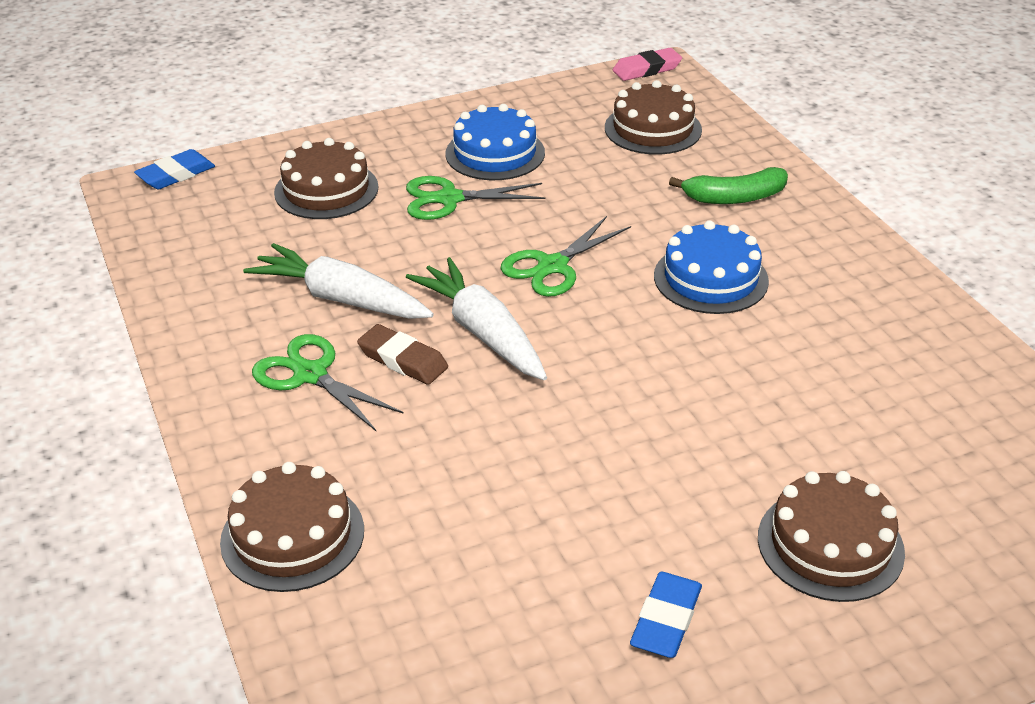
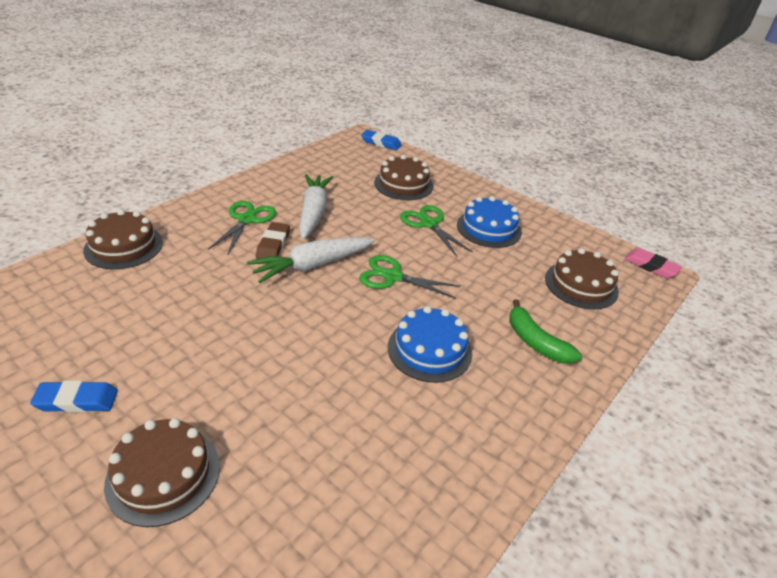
camera: 60 degrees right, 0 degrees up
white carrot [406,257,547,380] -> white carrot turned 150 degrees counterclockwise [247,237,375,283]

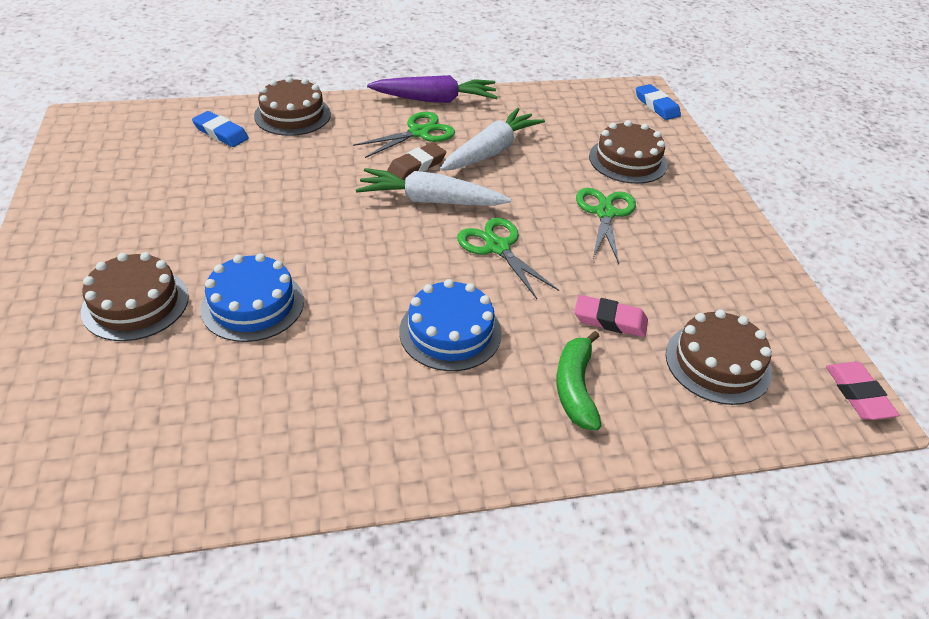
camera: 40 degrees right, 5 degrees up
blue eraser [30,381,118,412] -> blue eraser moved to [192,111,249,147]
blue cake [457,196,522,248] -> blue cake moved to [200,253,304,342]
none -> purple carrot [367,75,497,103]
none -> pink eraser [574,295,648,337]

